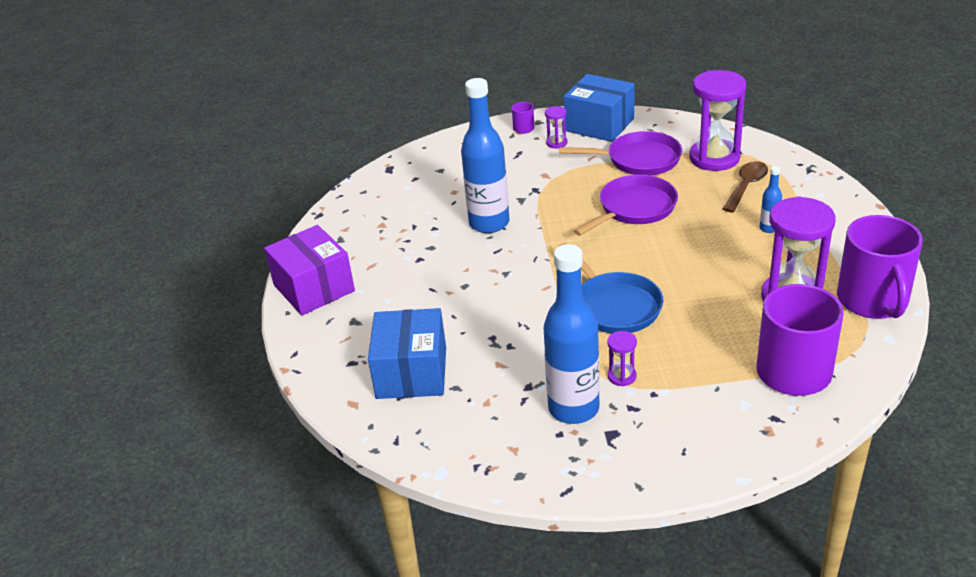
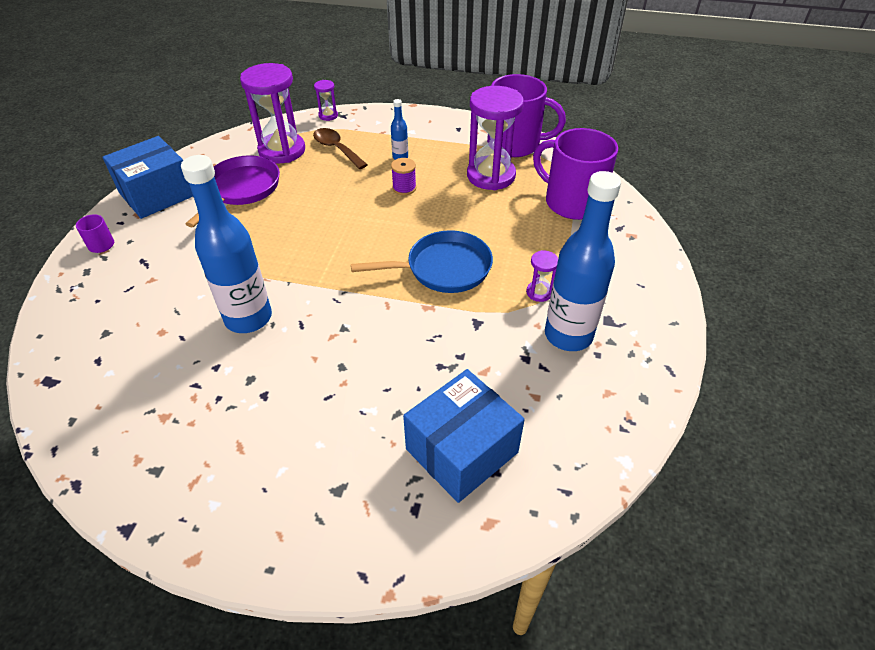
camera: 75 degrees left, 10 degrees up
purple box [264,225,355,316] -> none
blue box [368,308,446,399] -> blue box turned 60 degrees counterclockwise [403,369,525,503]
purple hourglass [545,106,568,149] -> purple hourglass moved to [314,80,338,121]
purple pan [574,175,678,236] -> none
none -> purple spool [391,158,416,195]

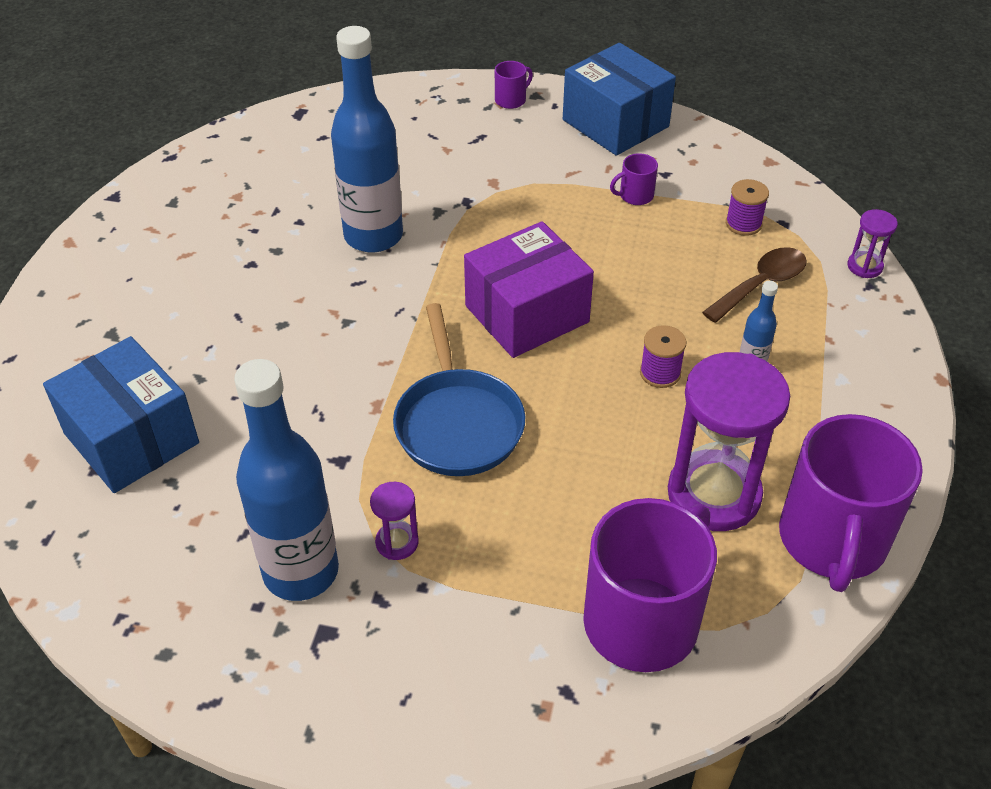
camera: 90 degrees right, 0 degrees up
purple pan [186,155,280,228] -> purple mug [610,153,658,205]
purple hourglass [240,63,305,163] -> purple spool [726,179,769,236]
none -> purple box [464,221,594,358]

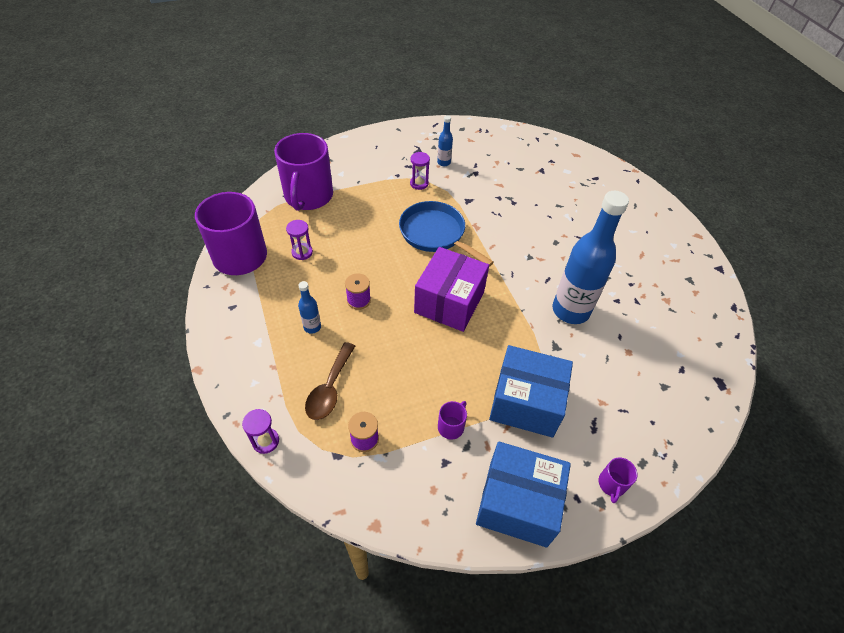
camera: 145 degrees right, 5 degrees up
blue box [43,336,199,493] -> blue box moved to [489,345,573,437]
blue bottle [234,359,339,601] -> blue bottle [437,115,453,166], size x0.43
purple hourglass [668,352,790,531] -> purple hourglass [286,220,313,260], size x0.45

